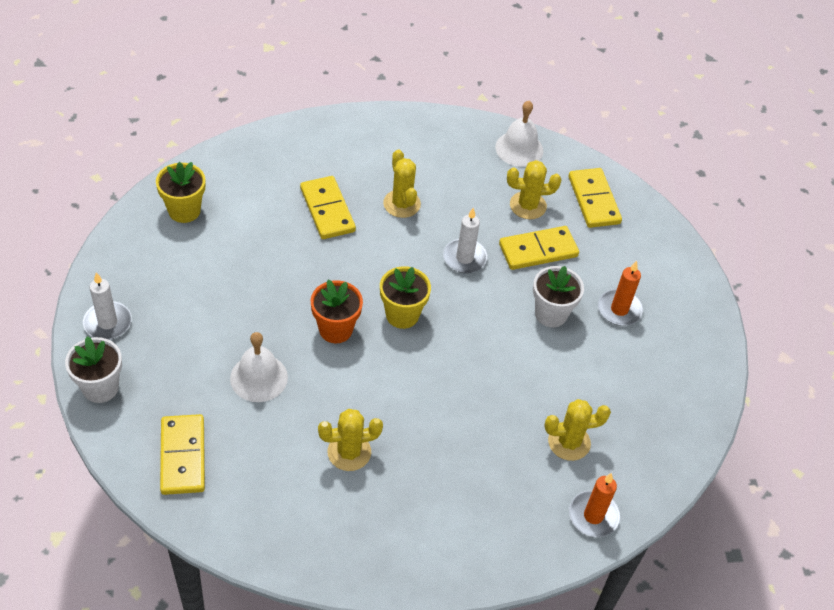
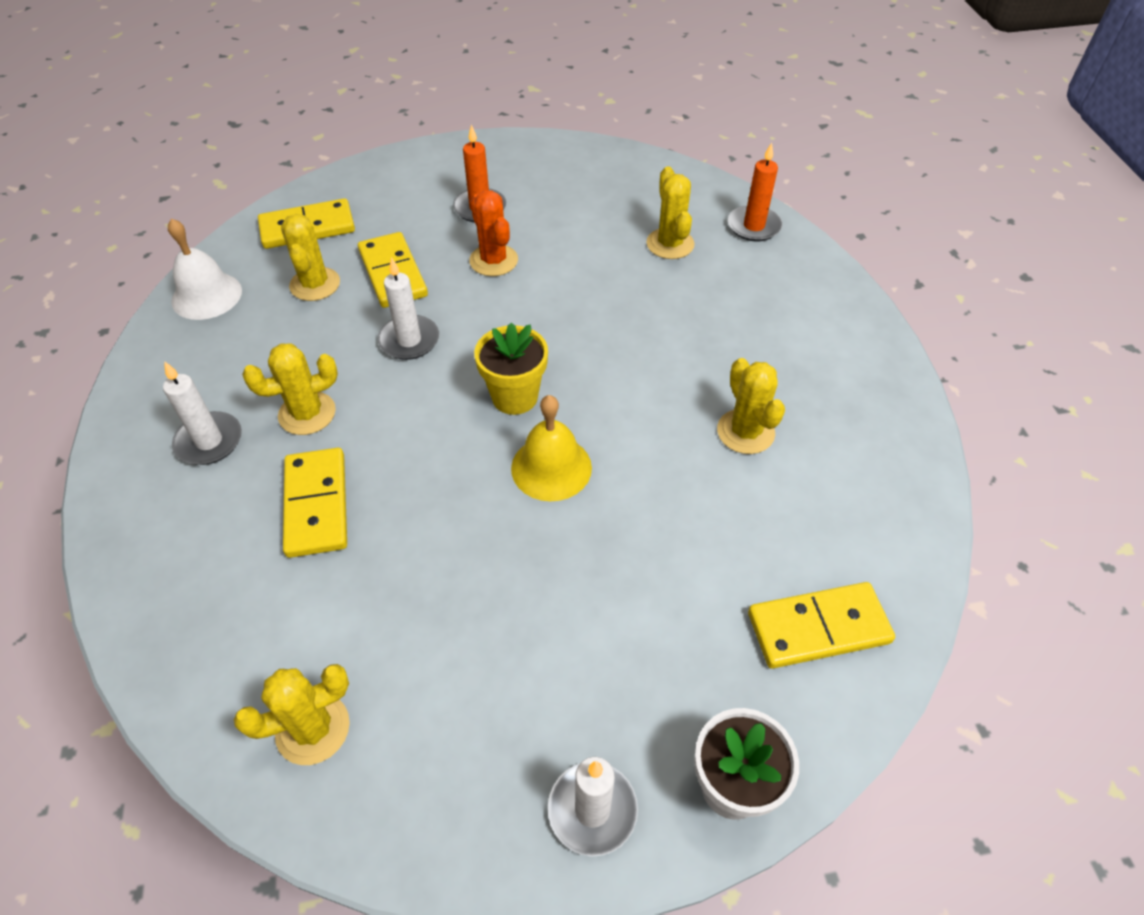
camera: 90 degrees left, 0 degrees up
yellow flower pot [156,162,205,223] -> yellow cactus [234,664,350,765]
white bell [230,332,288,402] -> none
yellow domino [300,176,356,239] -> yellow domino turned 75 degrees counterclockwise [283,448,347,558]
orange flower pot [311,280,363,343] -> yellow bell [511,395,592,501]
white flower pot [533,266,584,328] -> orange cactus [469,190,518,276]
none -> white candle [163,361,242,465]

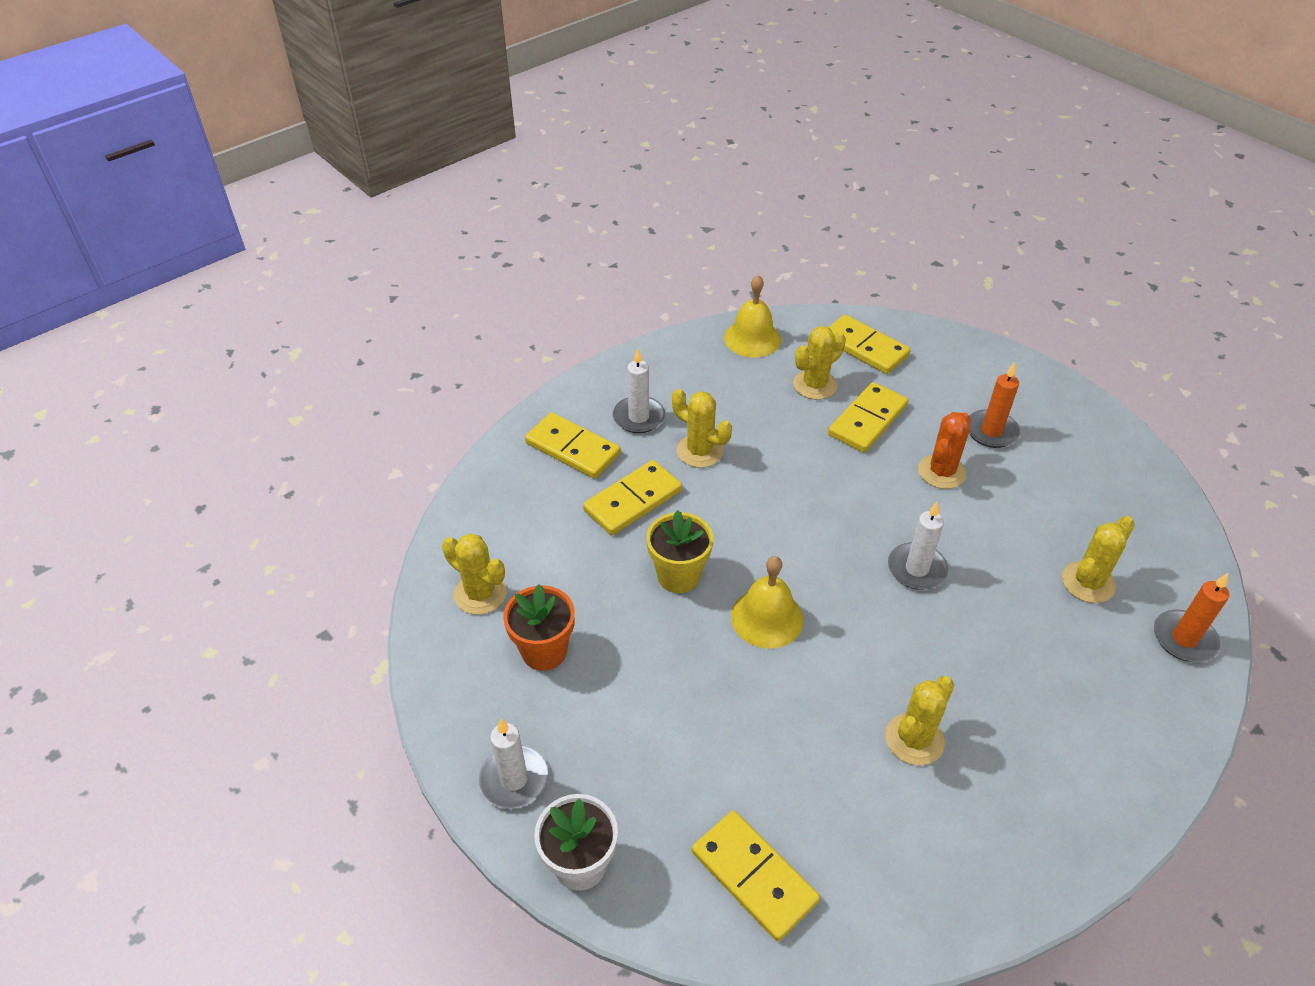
camera: 60 degrees right, 5 degrees down
white bell [168,218,242,320] -> yellow bell [724,275,781,357]
white candle [378,257,439,360] -> white candle moved to [888,502,948,590]
yellow flower pot [474,323,548,415] -> yellow flower pot moved to [646,510,713,593]
none -> orange flower pot [503,584,575,671]
none -> yellow domino [525,412,621,479]

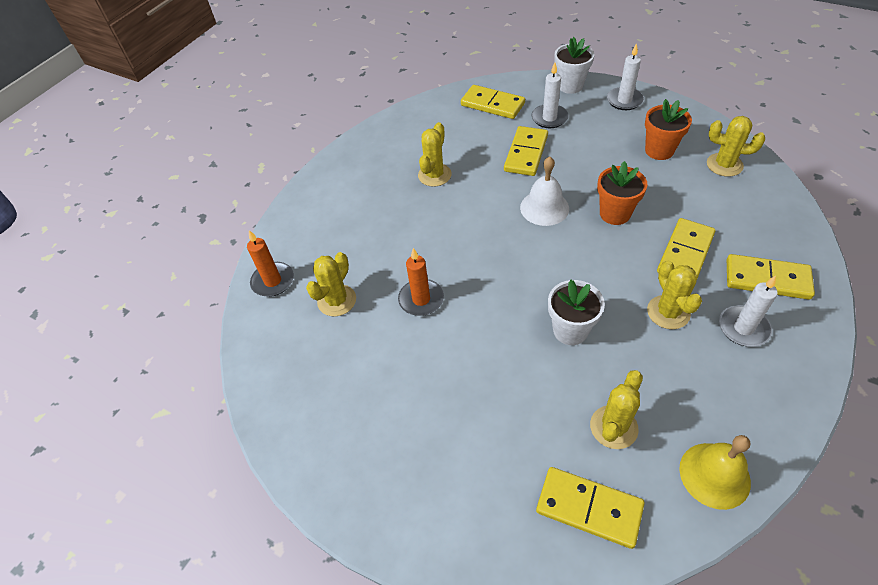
camera: 165 degrees right, 5 degrees up
yellow flower pot [646,510,713,593] -> orange flower pot [597,161,647,225]
yellow cactus [672,389,732,468] -> yellow cactus turned 60 degrees clockwise [647,261,702,329]
yellow bell [731,556,804,649] -> white bell [520,156,569,226]
yellow domino [828,382,908,452] -> yellow domino moved to [504,126,548,176]
white candle [888,502,948,590] -> white candle moved to [532,63,569,128]
orange cactus [918,412,971,489] -> none
orange candle [969,362,1020,448] -> orange candle moved to [398,248,444,316]
none -> white flower pot [548,280,605,345]

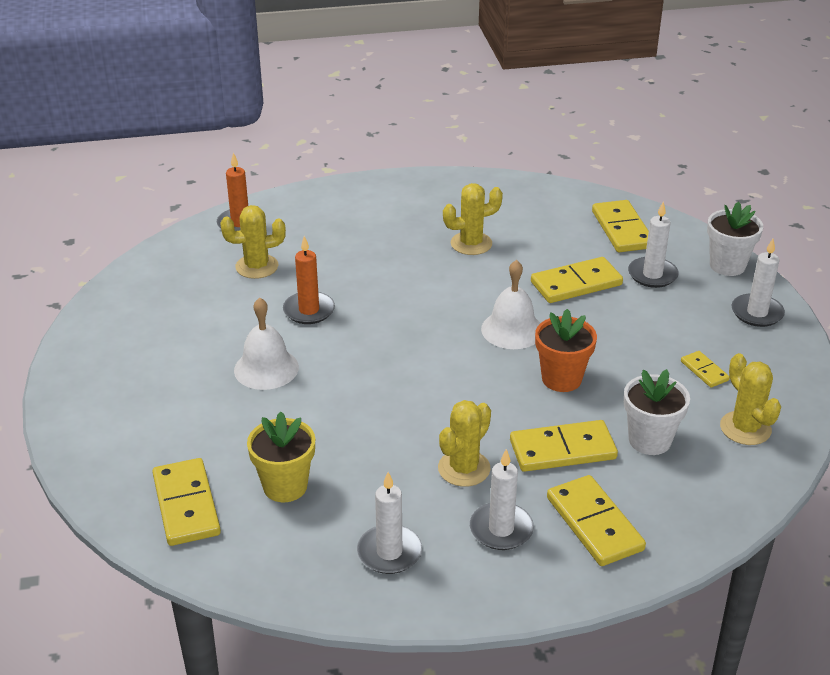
camera: 45 degrees right, 15 degrees down
white flower pot [548,280,605,345] -> white flower pot moved to [624,369,690,455]
yellow cactus [590,370,643,449] -> yellow flower pot [247,412,315,502]
orange flower pot [645,99,692,160] -> yellow domino [681,351,729,388]
yellow bell [679,435,751,510] -> none
none -> white bell [234,297,299,390]
none -> white candle [357,472,422,574]

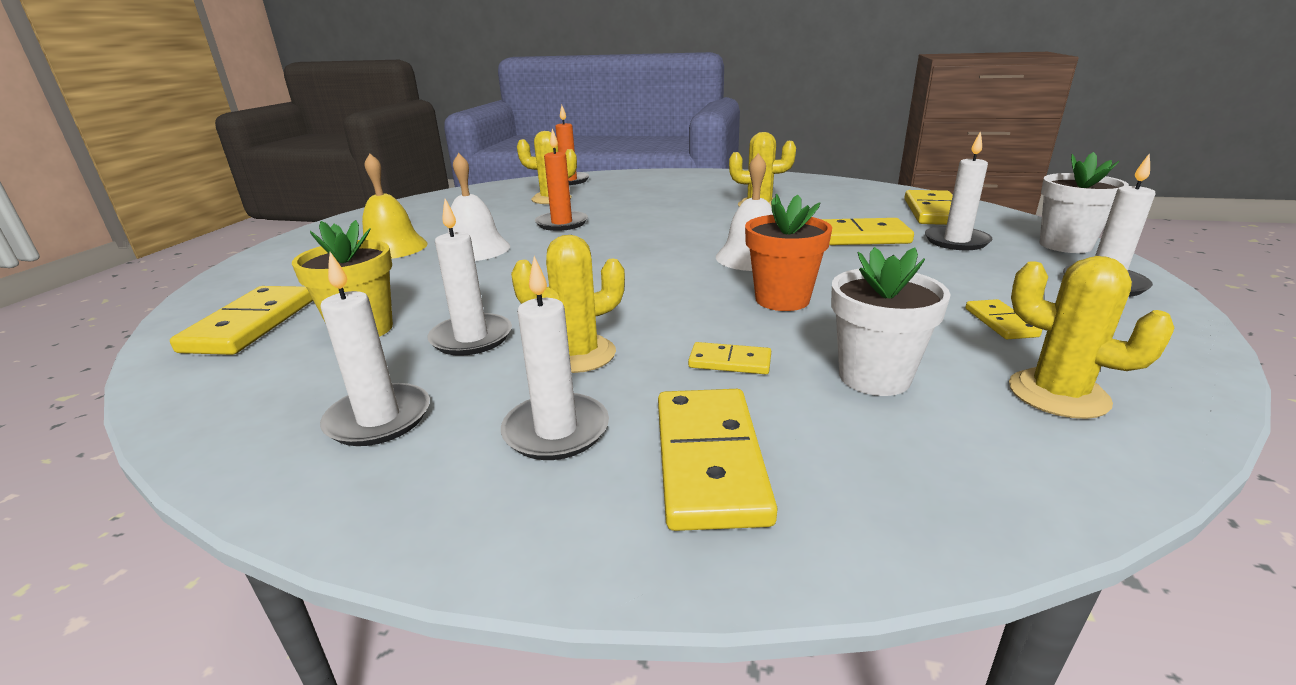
camera: 25 degrees right, 10 degrees down
yellow domino [510,420,618,472] -> yellow domino [688,342,771,374], size x0.52
yellow cactus [720,353,781,445] -> yellow cactus turned 45 degrees counterclockwise [1009,256,1175,419]
none -> yellow bell [362,153,428,259]
none -> white candle [427,199,512,356]

